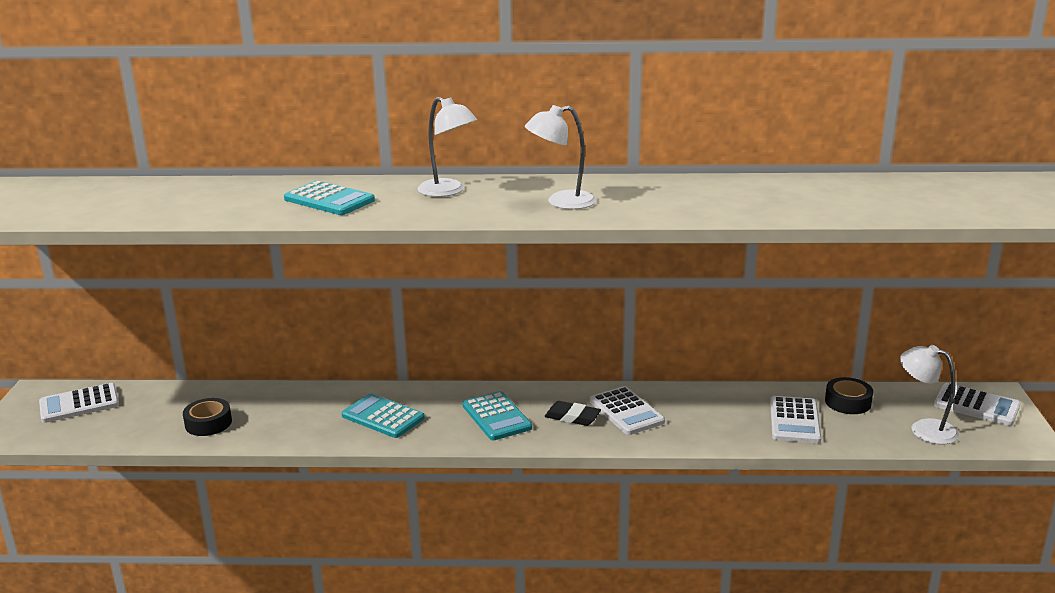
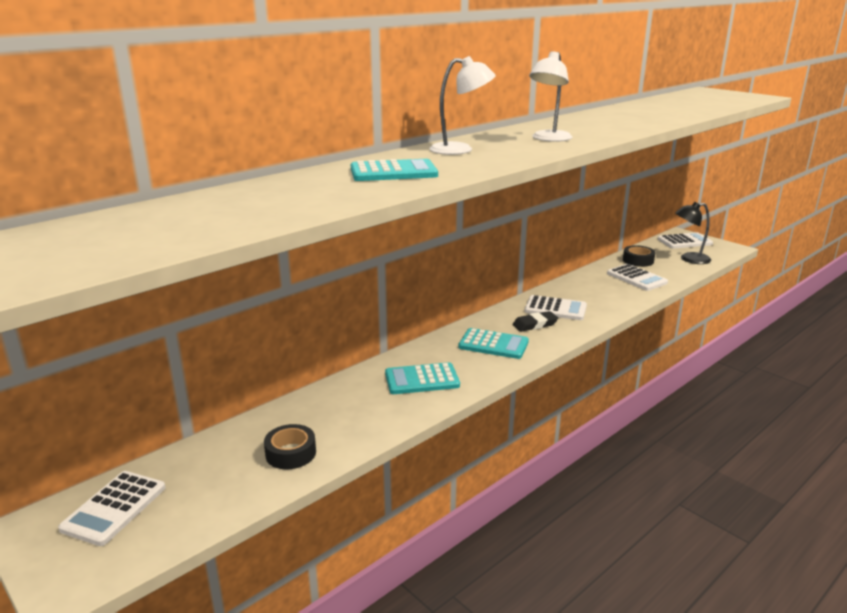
camera: 45 degrees left, 0 degrees up
white lamp [900,345,959,444] -> black lamp [675,202,711,264]

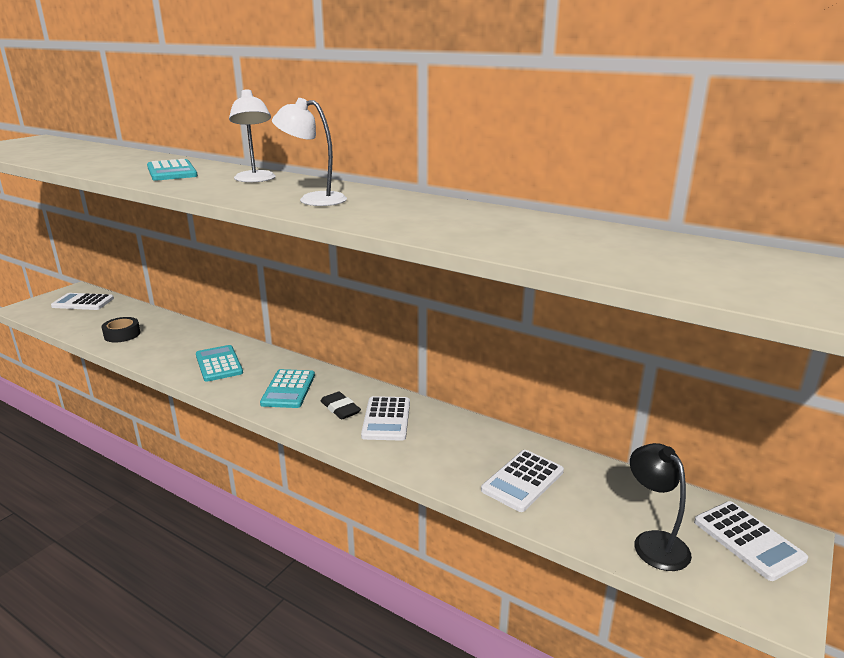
camera: 75 degrees right, 0 degrees up
black tape [623,245,655,267] -> none

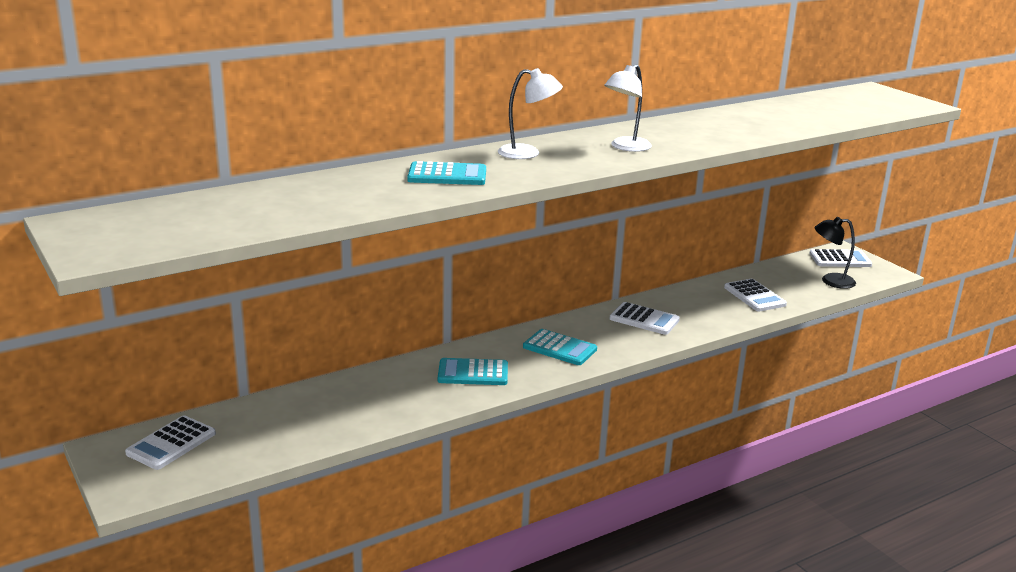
camera: 65 degrees left, 0 degrees up
black tape [101,317,140,342] -> none
black eraser [321,392,361,419] -> none

